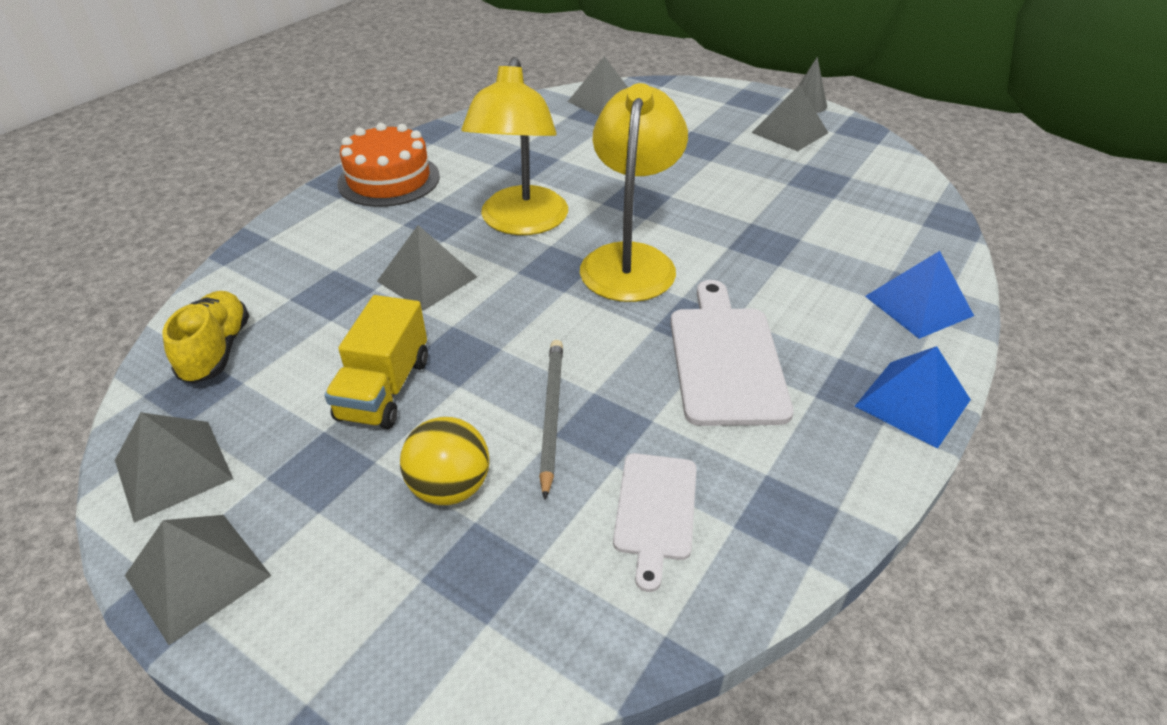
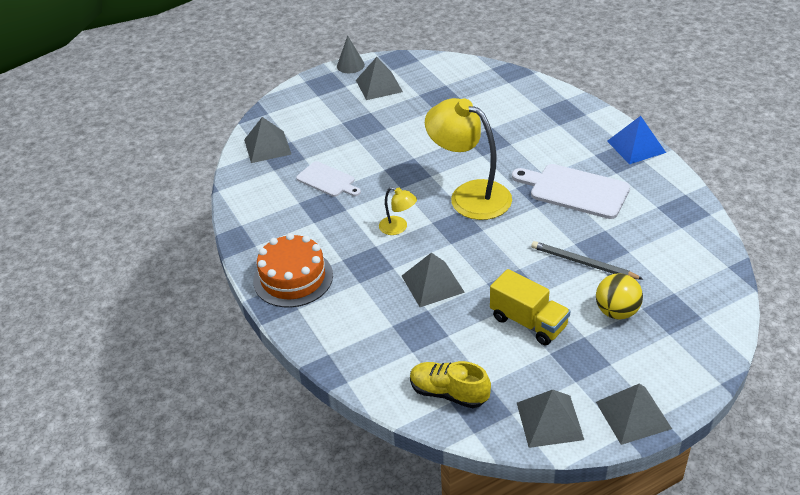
camera: 60 degrees left, 0 degrees up
yellow lamp [461,57,568,235] -> yellow lamp [379,187,417,235], size x0.46
white cutting board [613,453,697,592] -> white cutting board moved to [296,161,361,197]
blue pyramid [865,251,974,339] -> none

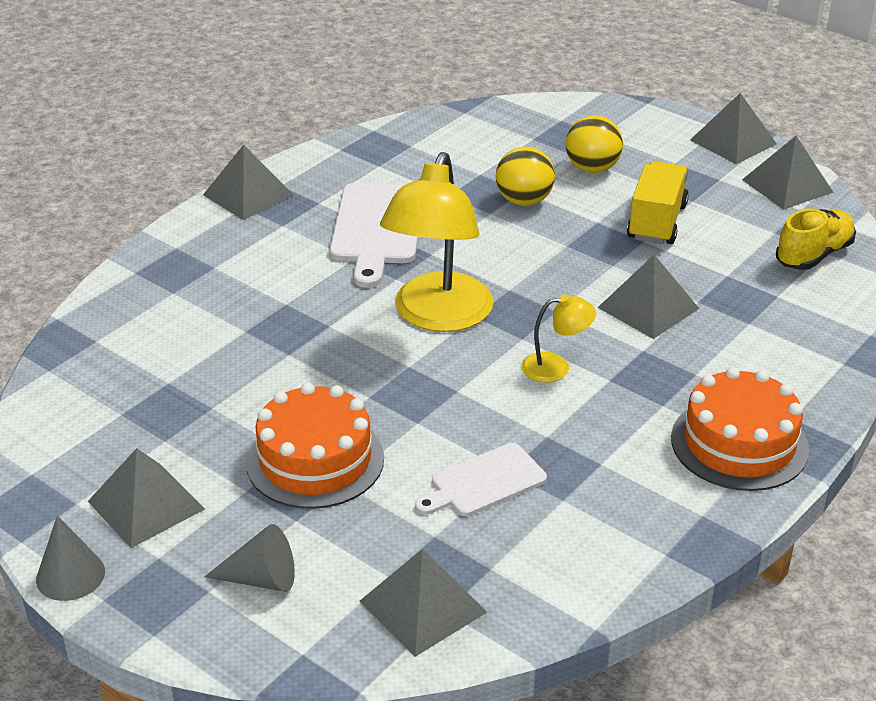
camera: 115 degrees left, 5 degrees down
white cutting board [296,161,361,197] -> white cutting board turned 135 degrees counterclockwise [415,443,547,516]
yellow lamp [379,187,417,235] -> yellow lamp turned 75 degrees clockwise [521,294,596,382]
yellow shoe [410,361,491,408] -> yellow shoe turned 135 degrees counterclockwise [776,208,856,270]
grey pencil [531,241,643,279] -> yellow ball [496,146,555,206]
blue pyramid [607,116,666,164] -> grey pyramid [203,144,294,220]
none -> grey cone [204,524,295,592]
none -> orange cake [246,383,384,509]

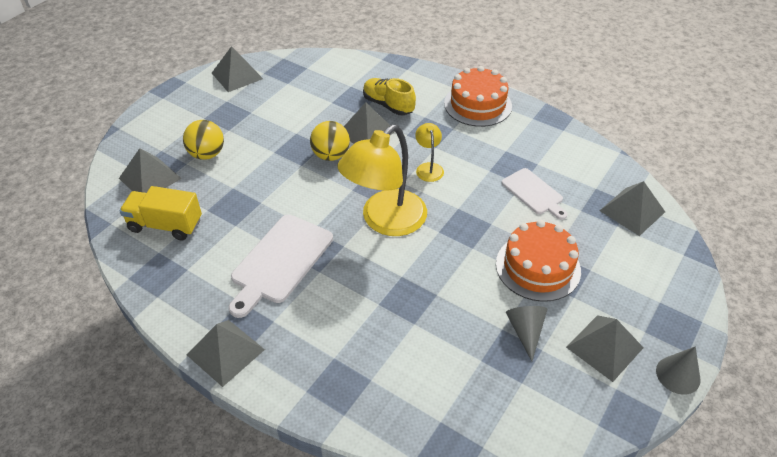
camera: 95 degrees left, 10 degrees up
grey cone [204,524,295,592] -> grey cone moved to [506,306,547,361]
white cutting board [330,183,418,288] -> white cutting board turned 120 degrees clockwise [229,214,333,318]
yellow lamp [380,152,494,332] -> yellow lamp turned 120 degrees clockwise [337,125,427,236]
yellow ball [496,146,555,206] -> yellow ball moved to [310,121,350,161]
yellow truck [627,161,689,244] -> yellow truck moved to [119,186,202,240]
grey pyramid [690,93,777,164] -> grey pyramid moved to [119,148,182,193]
yellow shoe [776,208,856,270] -> yellow shoe moved to [363,78,416,115]

